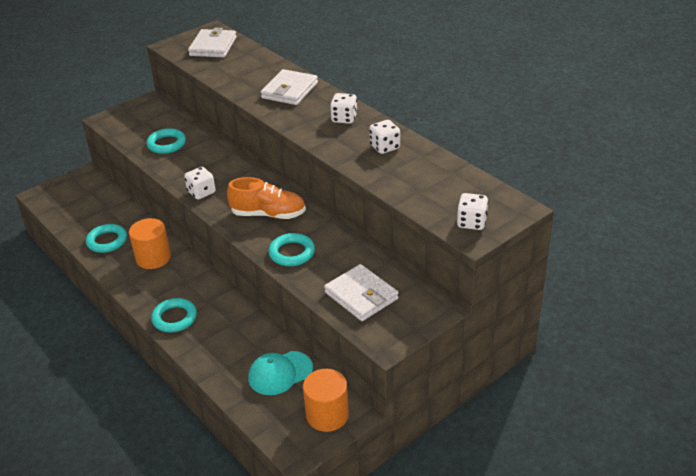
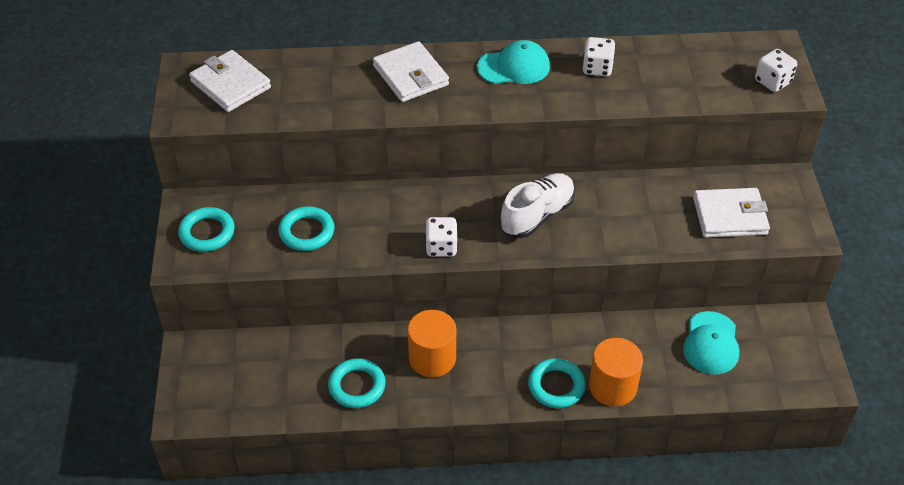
camera: 55 degrees left, 10 degrees up
orange shoe [227,177,306,219] -> white shoe [500,173,575,238]
turquoise ring [268,233,315,266] -> turquoise ring moved to [178,207,235,252]
orange cylinder [303,369,349,432] -> orange cylinder moved to [589,338,643,407]
white dice [330,93,358,124] -> turquoise cap [477,40,550,84]

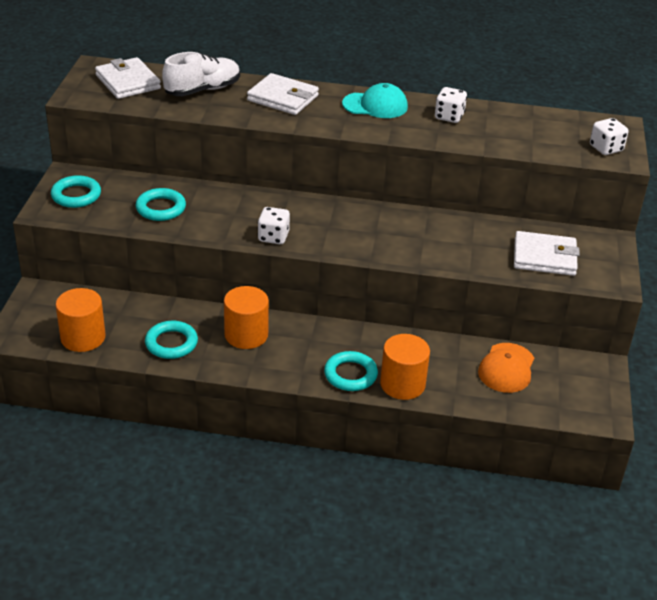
camera: 10 degrees right, 10 degrees down
white wallet [373,41,449,102] -> white wallet turned 45 degrees counterclockwise [247,73,319,115]
white shoe [500,173,575,238] -> white shoe moved to [162,52,240,96]
turquoise cap [683,311,739,375] -> orange cap [478,343,534,393]
none -> orange cylinder [56,288,106,352]

